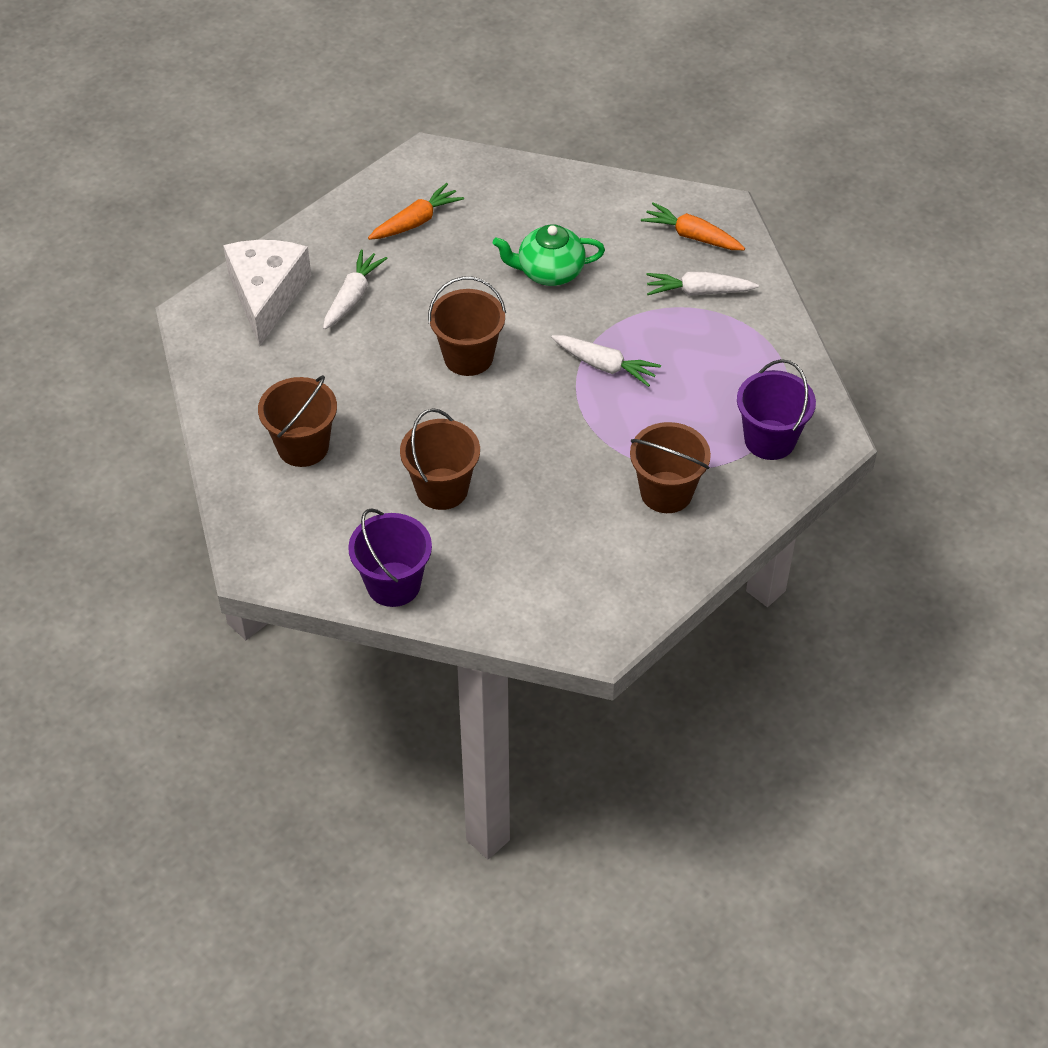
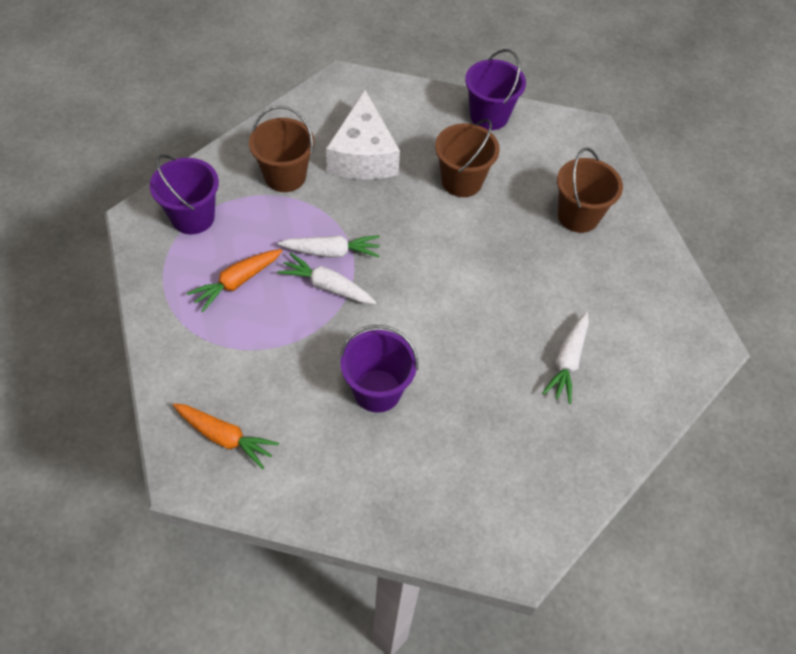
camera: 175 degrees right, 5 degrees up
white cheese [223,240,311,346] -> white cheese moved to [326,90,400,179]
orange carrot [368,183,464,240] -> orange carrot moved to [187,249,282,312]
brown bucket [428,277,506,376] -> none
green teapot [493,224,605,286] -> purple bucket [340,325,418,413]
white carrot [646,272,759,296] -> white carrot moved to [278,235,380,257]

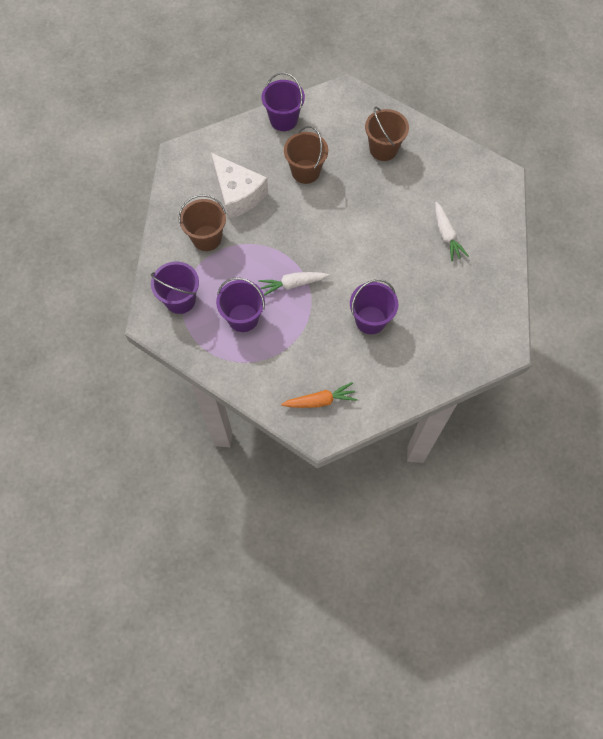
camera: 35 degrees left, 10 degrees up
orange carrot [187,249,282,312] -> purple bucket [216,277,265,332]
white carrot [278,235,380,257] -> none

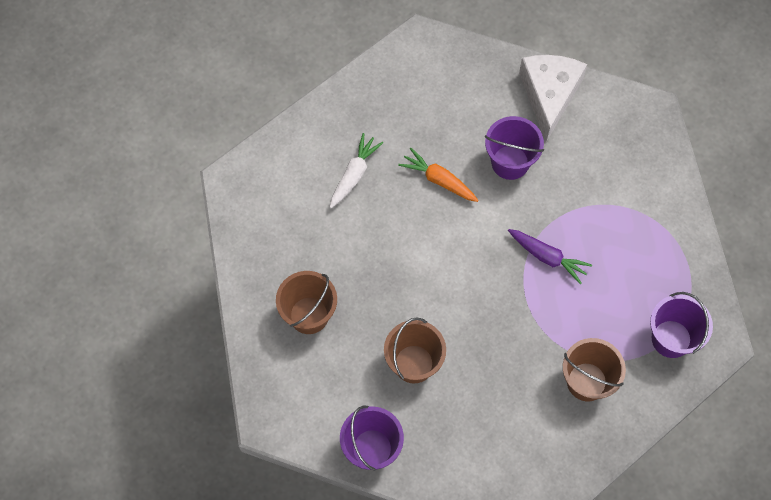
camera: 135 degrees left, 0 degrees up
white cheese [211,153,268,219] -> white cheese moved to [519,55,587,142]
purple bucket [216,277,265,332] -> none
white carrot [258,272,330,296] -> purple carrot [508,229,592,284]
orange carrot [281,382,357,408] -> orange carrot moved to [398,148,479,202]

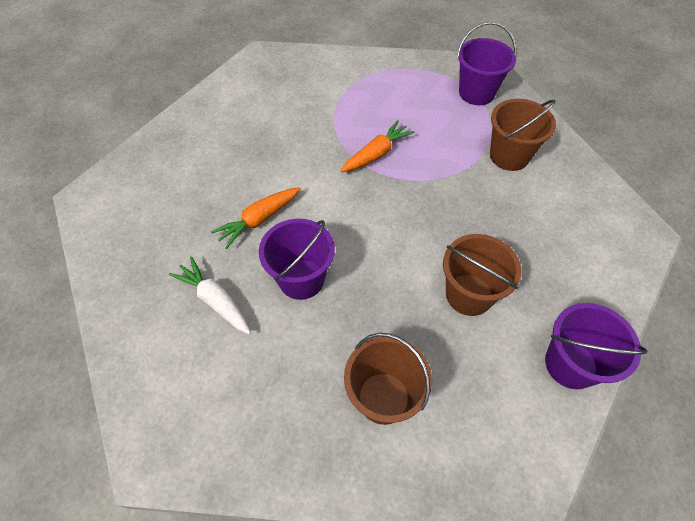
camera: 75 degrees left, 10 degrees down
purple bucket [485,116,544,180] -> purple bucket moved to [259,219,335,300]
purple carrot [508,229,592,284] -> orange carrot [340,120,415,172]
white cheese [519,55,587,142] -> none

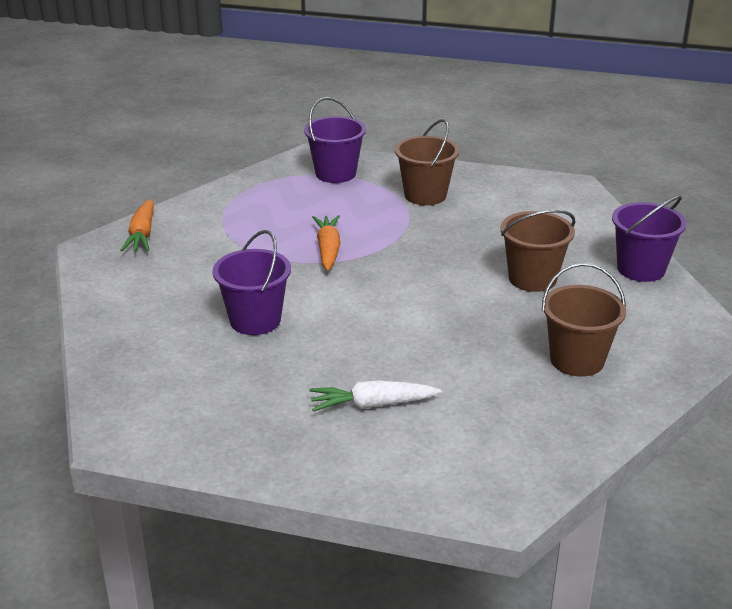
camera: 50 degrees left, 25 degrees down
orange carrot [211,187,301,249] -> orange carrot moved to [120,199,154,251]
purple bucket [259,219,335,300] -> purple bucket moved to [212,230,291,335]

